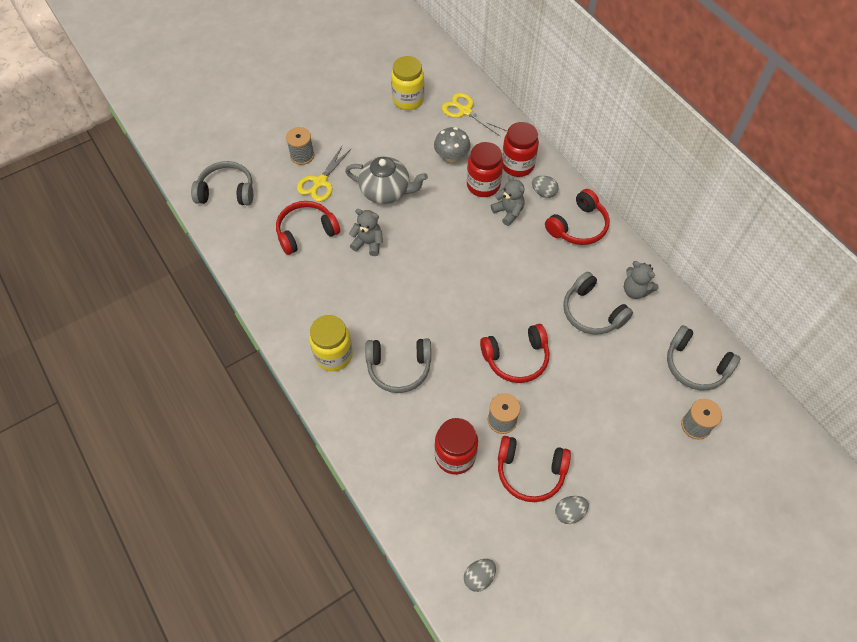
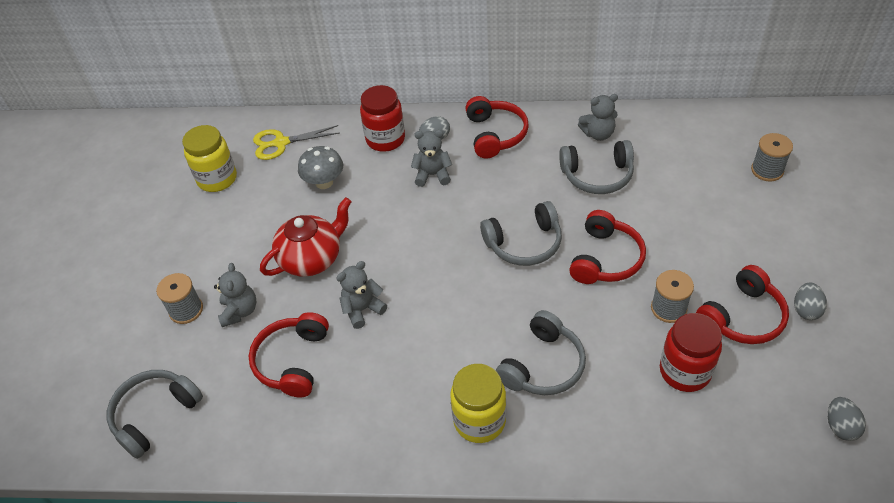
camera: 50 degrees left, 10 degrees down
yellow scissors [297,145,352,202] -> grey teddy bear [214,263,257,327]
grey teapot [345,156,428,204] -> red teapot [260,197,352,277]
red jar [467,142,503,197] -> none
grey headphones [667,325,740,390] -> grey headphones moved to [480,201,562,266]

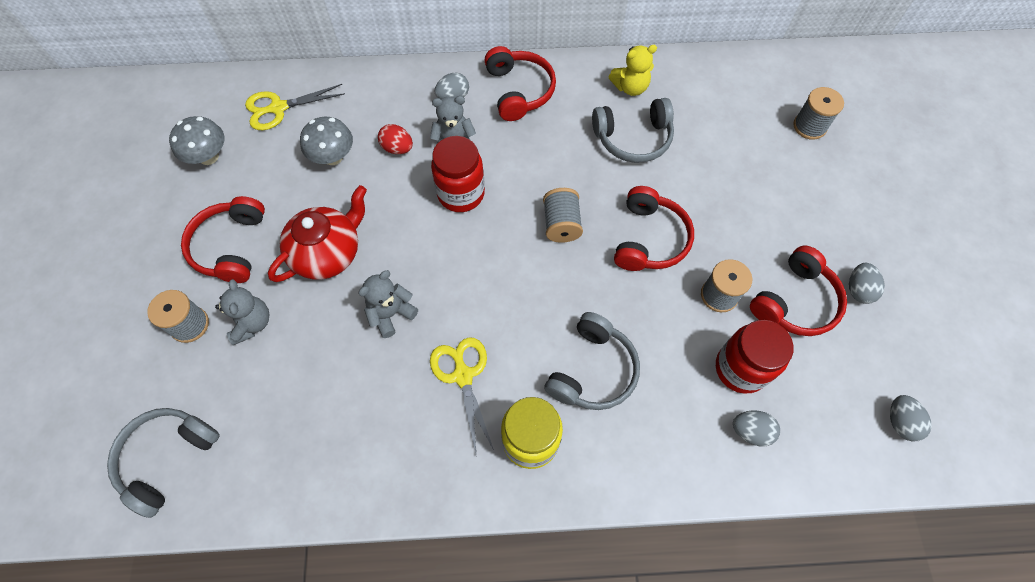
camera: 10 degrees left, 15 degrees up
yellow jar [182,125,237,192] -> grey mushroom [169,116,224,165]
red headphones [248,312,329,397] -> red headphones moved to [181,196,265,283]
red jar [360,85,405,152] -> red jar moved to [431,136,485,212]
grey headphones [480,201,562,266] -> grey spool [543,188,583,243]
grey teddy bear [578,94,618,141] -> yellow teddy bear [609,45,657,96]
none -> red egg [378,124,413,154]
none -> yellow scissors [430,337,494,453]
none -> grey egg [733,410,780,446]

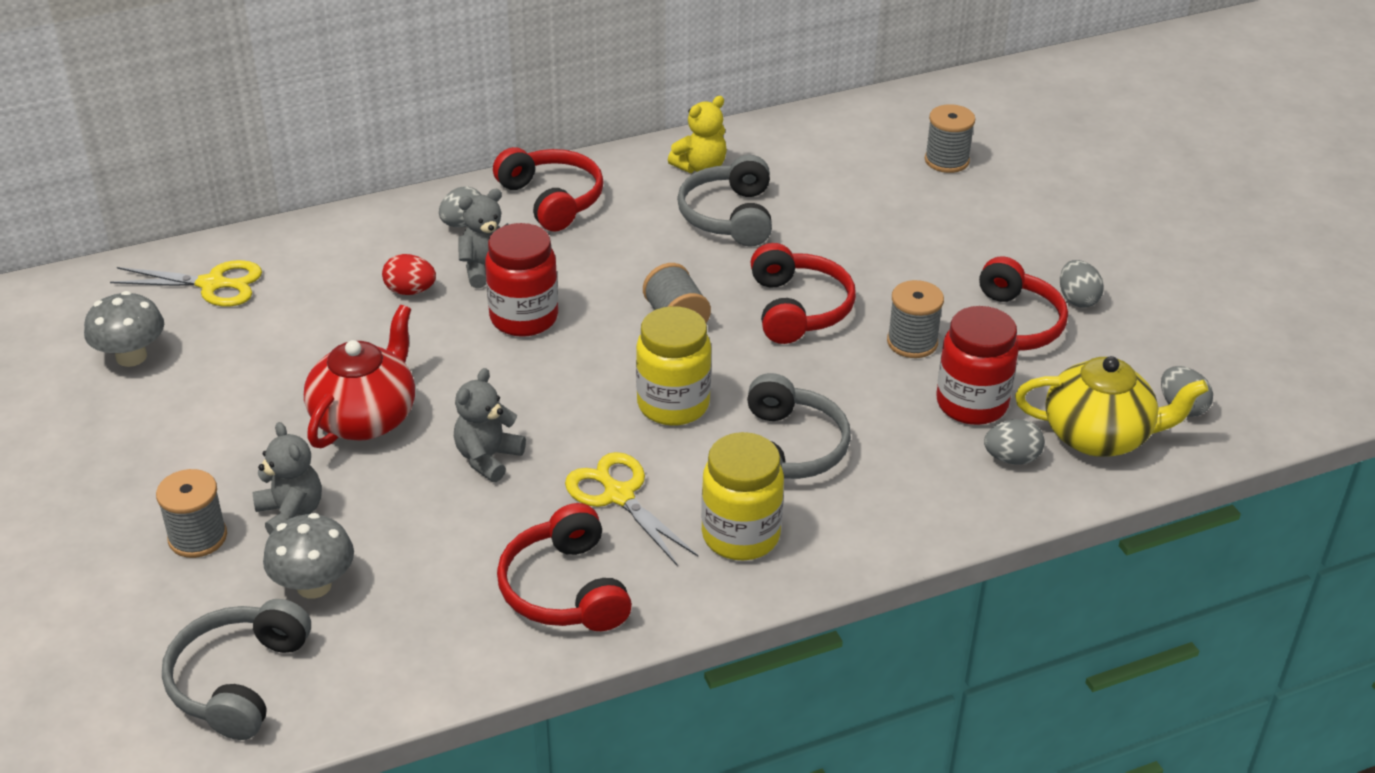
camera: 20 degrees left, 25 degrees down
red headphones [181,196,265,283] -> red headphones moved to [497,503,632,631]
yellow scissors [245,84,345,130] -> yellow scissors turned 135 degrees counterclockwise [110,260,262,307]
grey mushroom [300,117,353,165] -> grey mushroom moved to [263,513,354,599]
grey headphones [592,98,674,163] -> grey headphones turned 120 degrees clockwise [677,155,772,247]
none -> yellow jar [636,306,711,426]
none -> yellow teapot [1015,356,1208,457]

